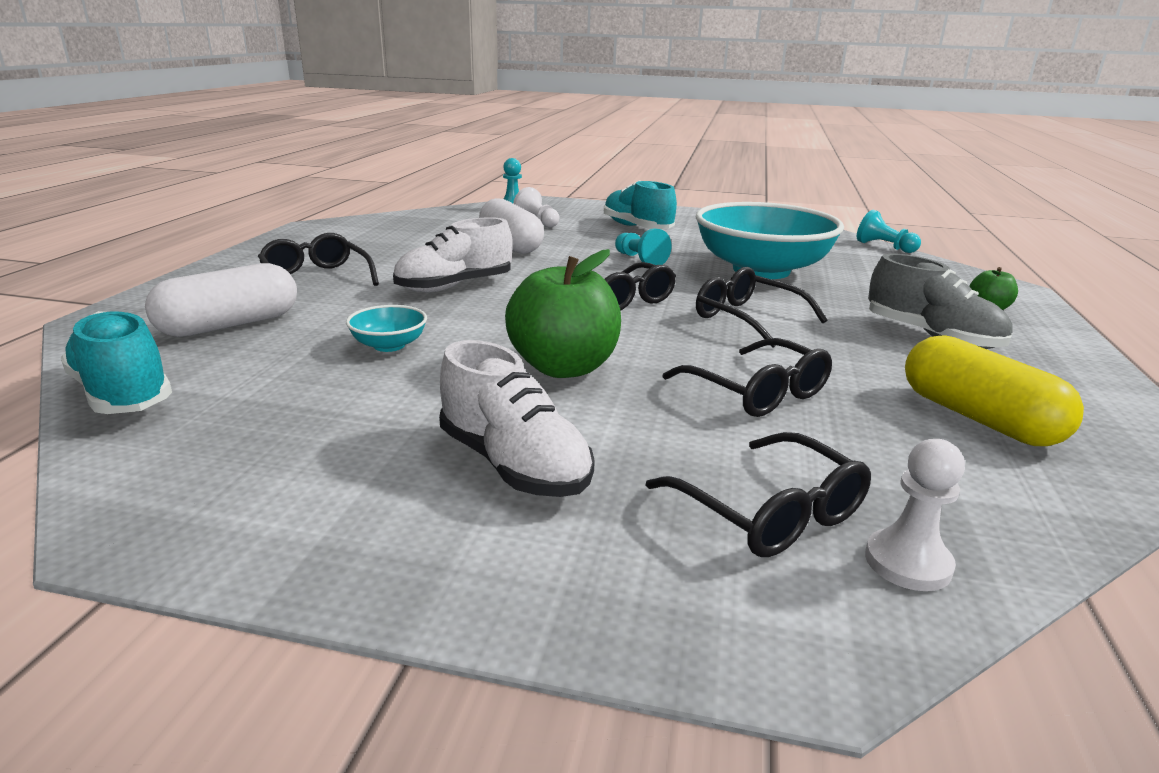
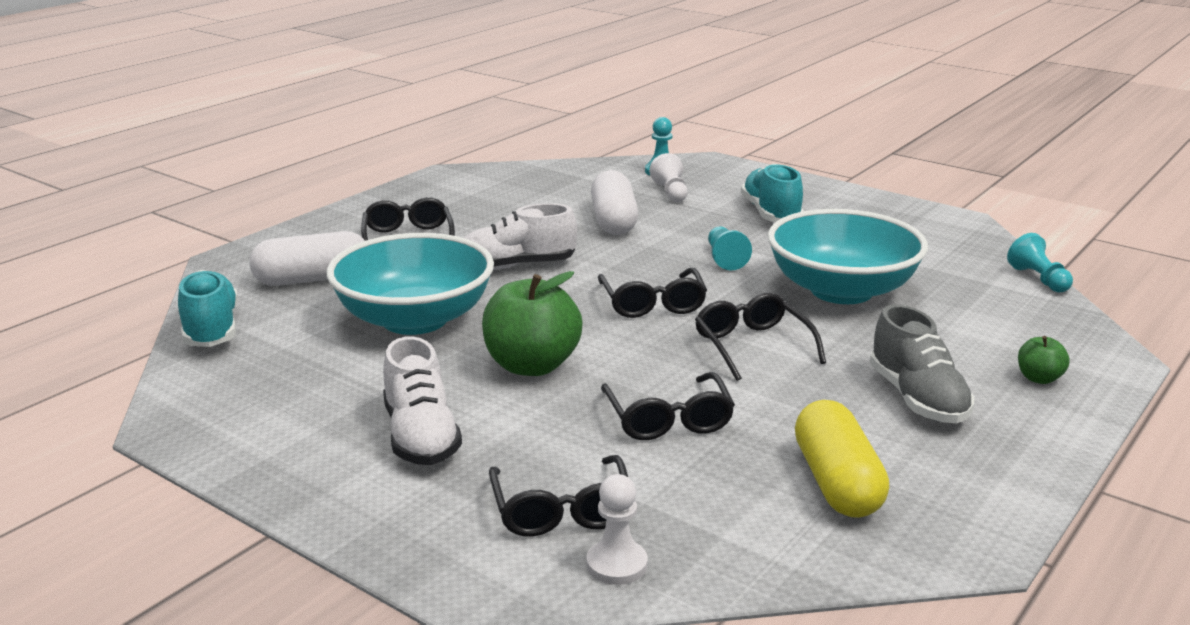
camera: 25 degrees right, 0 degrees up
turquoise bowl [346,305,427,352] -> turquoise bowl [327,233,494,335], size x2.44

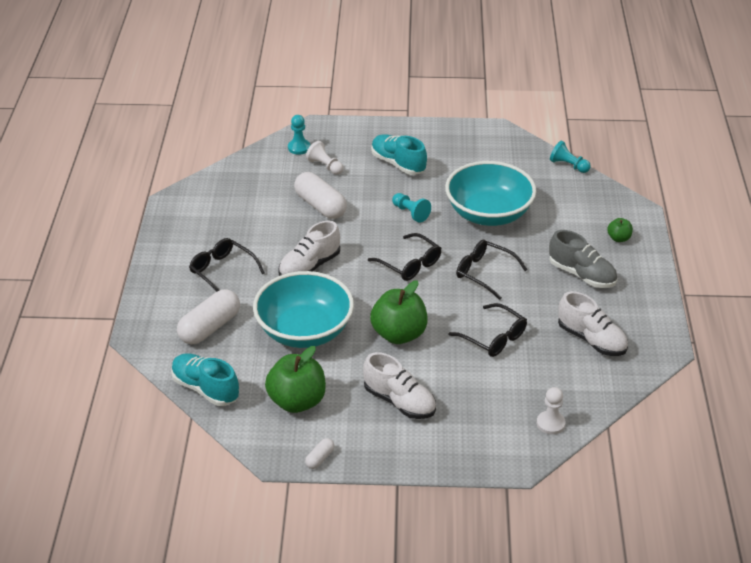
camera: 35 degrees left, 15 degrees up
black glasses [489,455,628,537] -> none
yellow capsule [795,400,889,518] -> white shoe [558,291,628,356]
none -> green apple [265,346,326,413]
none -> white capsule [305,438,334,469]

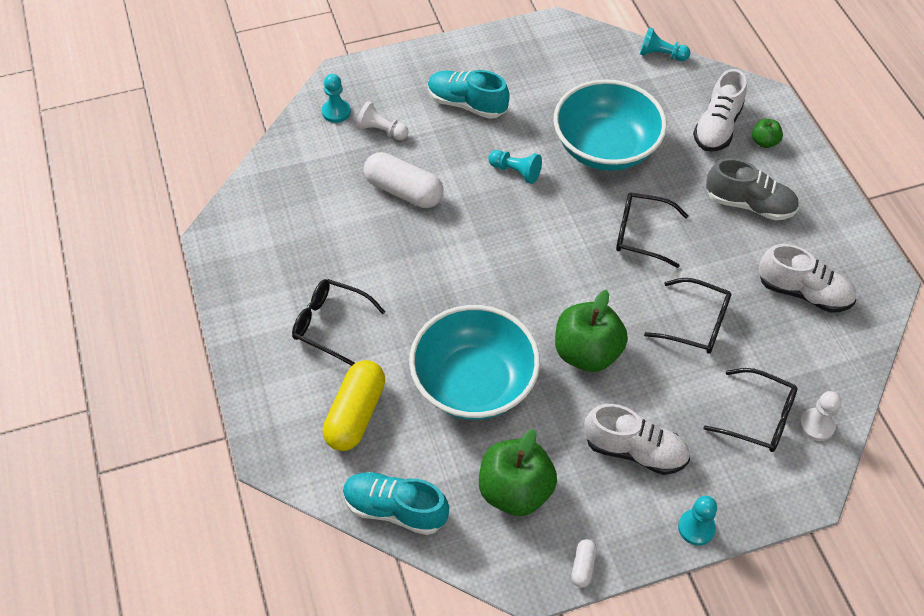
camera: 20 degrees left, 15 degrees up
white capsule [177,289,240,344] -> yellow capsule [323,360,385,451]
white shoe [278,221,340,276] -> white shoe moved to [693,69,747,152]
black glasses [368,233,441,281] -> black glasses moved to [703,368,798,452]
none -> turquoise pawn [678,496,717,545]

